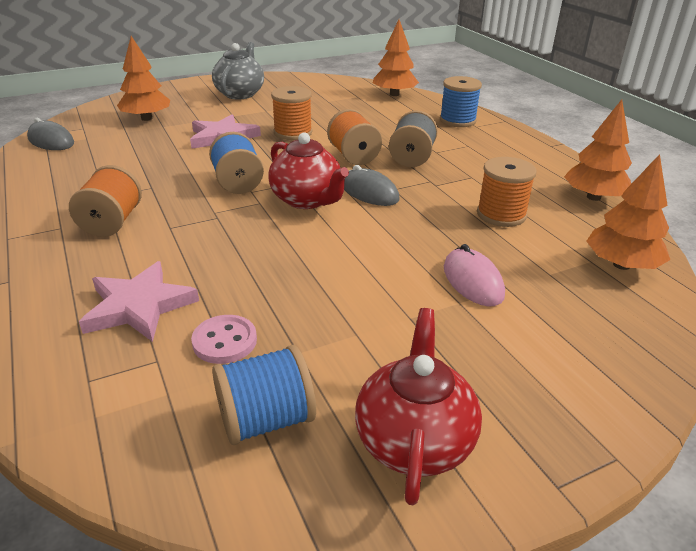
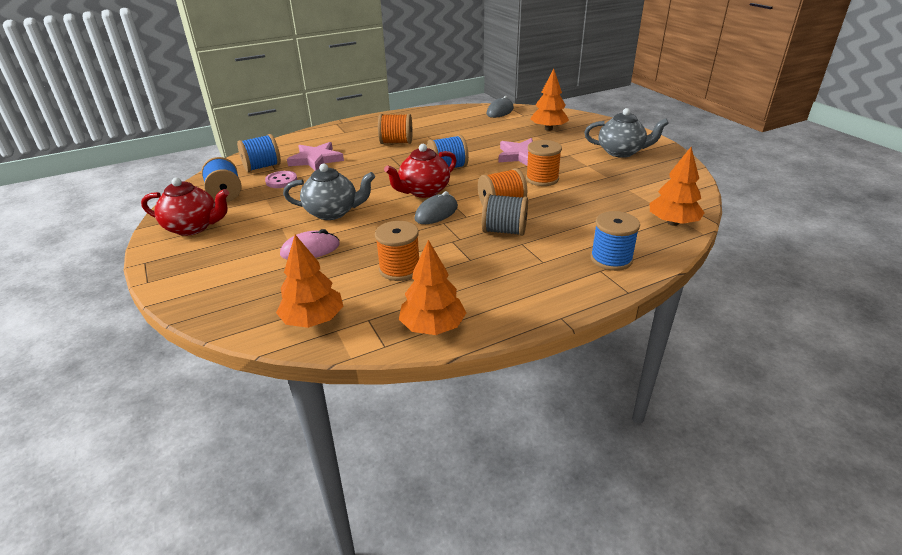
camera: 90 degrees right, 0 degrees up
none -> blue spool [237,134,281,172]
none -> grey teapot [283,164,375,220]

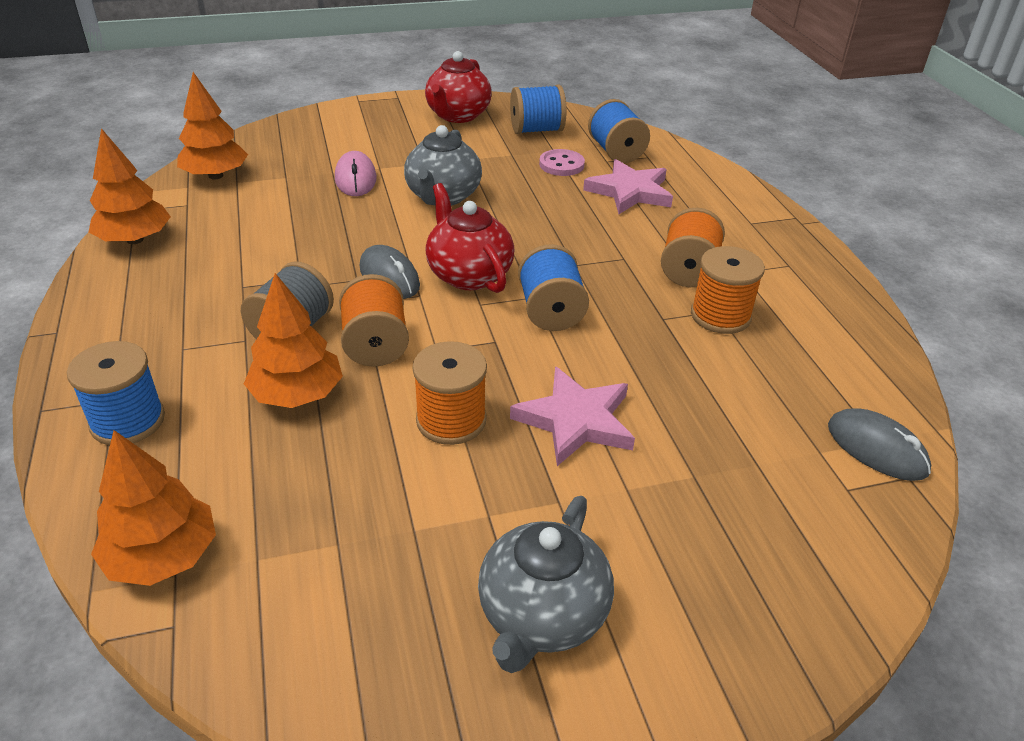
camera: 100 degrees right, 5 degrees up
orange spool [375,221,419,281] -> orange spool moved to [691,246,765,334]
orange tree [530,68,569,131] -> orange tree moved to [244,273,343,408]

